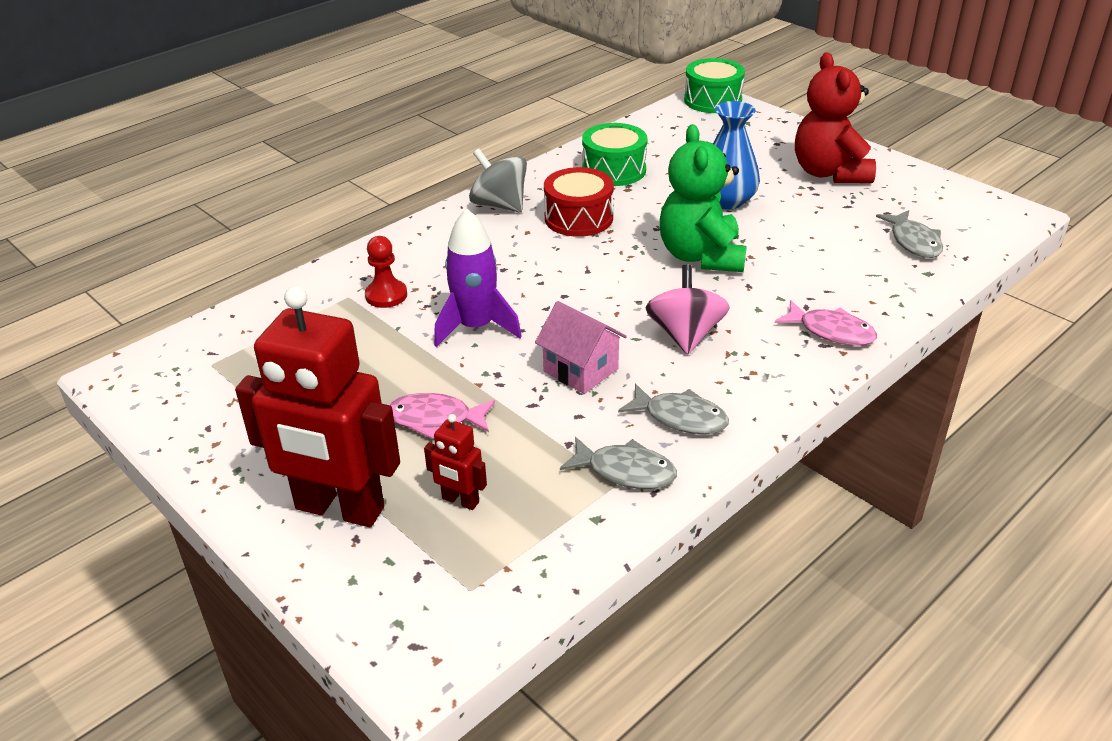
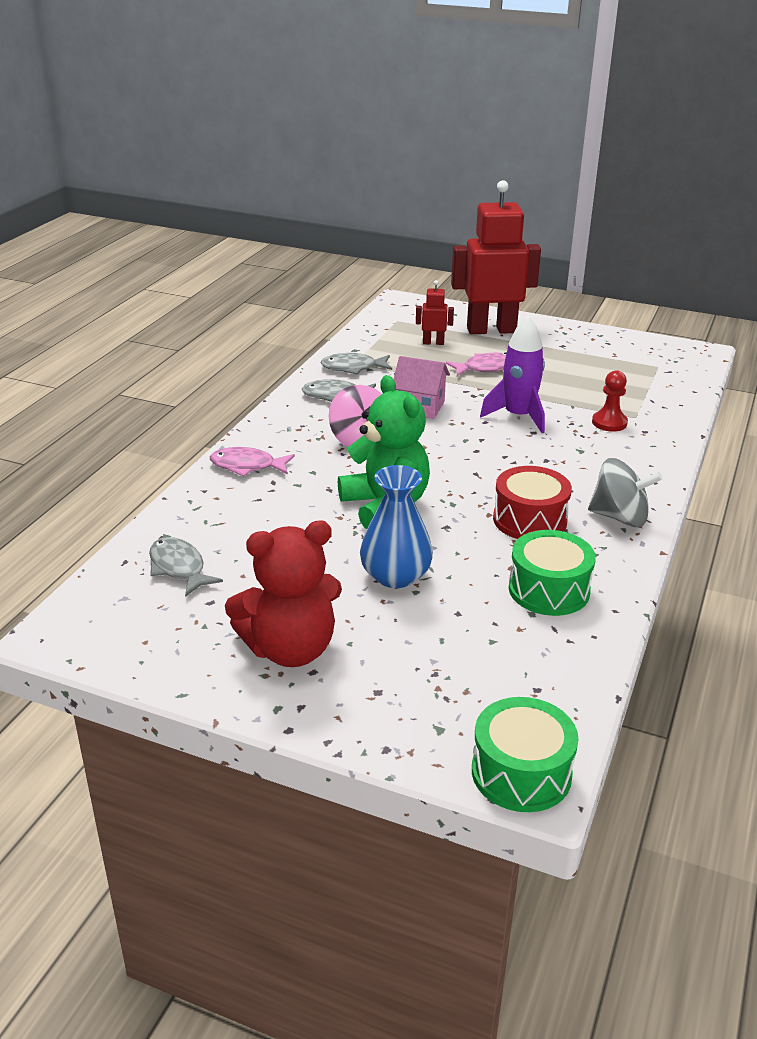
camera: 155 degrees right, 5 degrees down
red teddy bear [795,52,876,183] -> red teddy bear turned 105 degrees clockwise [225,520,342,667]

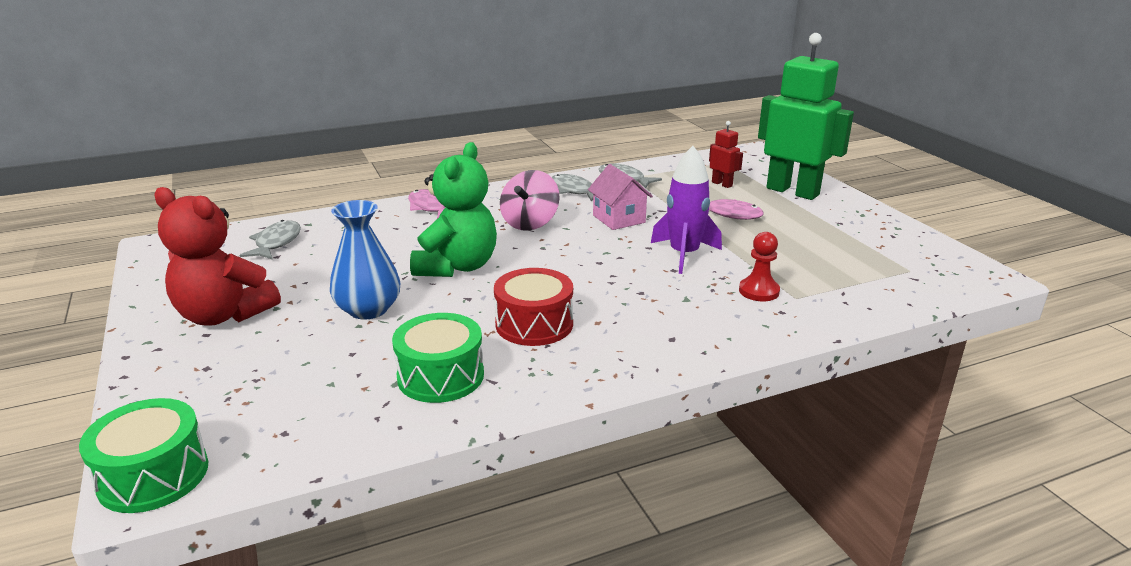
camera: 45 degrees right, 5 degrees down
red robot [451,180,541,334] -> green robot [758,33,854,200]
grey spinning top [588,458,663,527] -> none

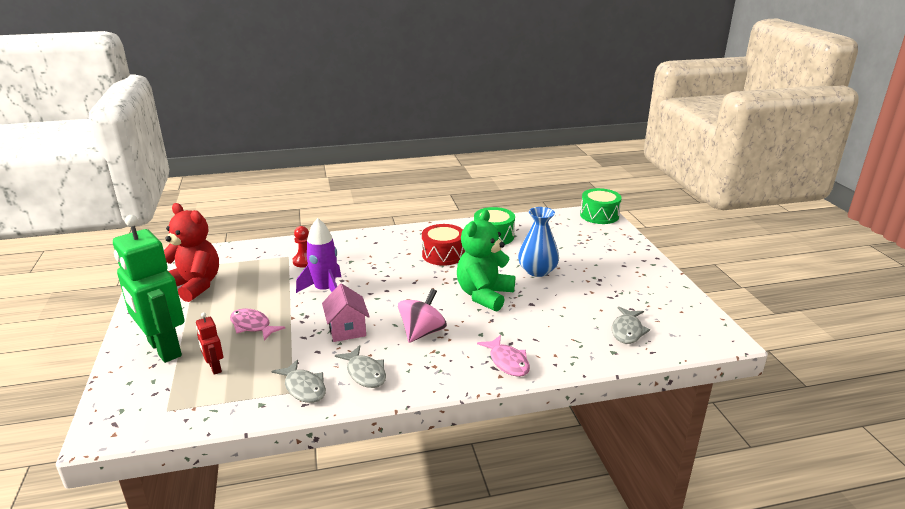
camera: 170 degrees left, 0 degrees up
red teddy bear [154,187,281,325] -> red teddy bear moved to [164,203,219,302]

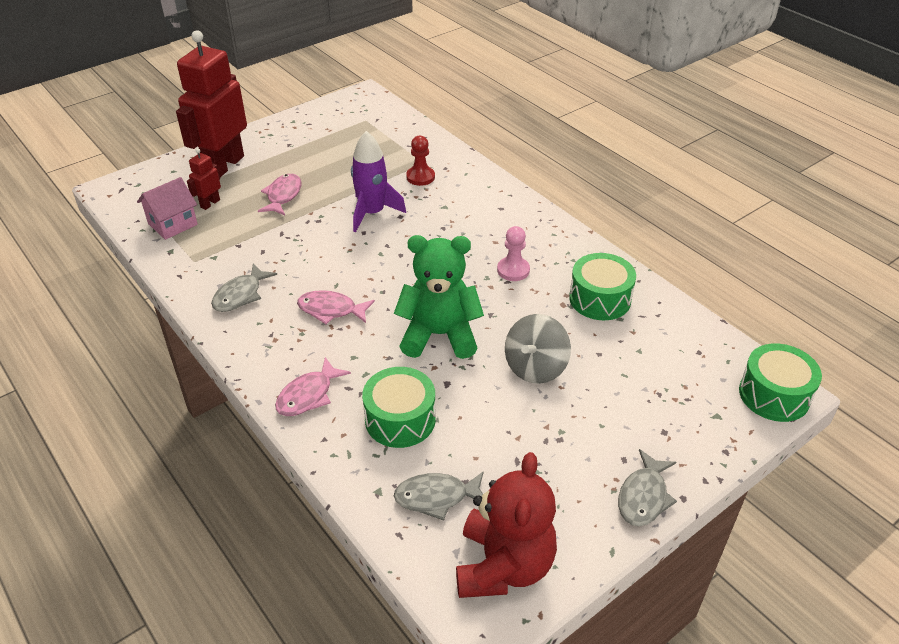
camera: 65 degrees right, 15 degrees up
green robot [113,215,185,363] -> red robot [176,30,247,177]
red teddy bear [164,203,219,302] -> red teddy bear moved to [456,452,557,598]
grey fish [272,359,326,403] -> grey fish moved to [618,449,677,526]
pink house [322,283,370,342] -> pink house moved to [137,177,198,240]
pink spinning top [398,289,447,343] -> pink fish [297,290,375,324]
red drum [422,224,465,266] -> pink pawn [497,226,530,281]
blue vase [518,207,559,277] -> grey spinning top [505,314,571,384]
none -> green drum [362,367,436,448]

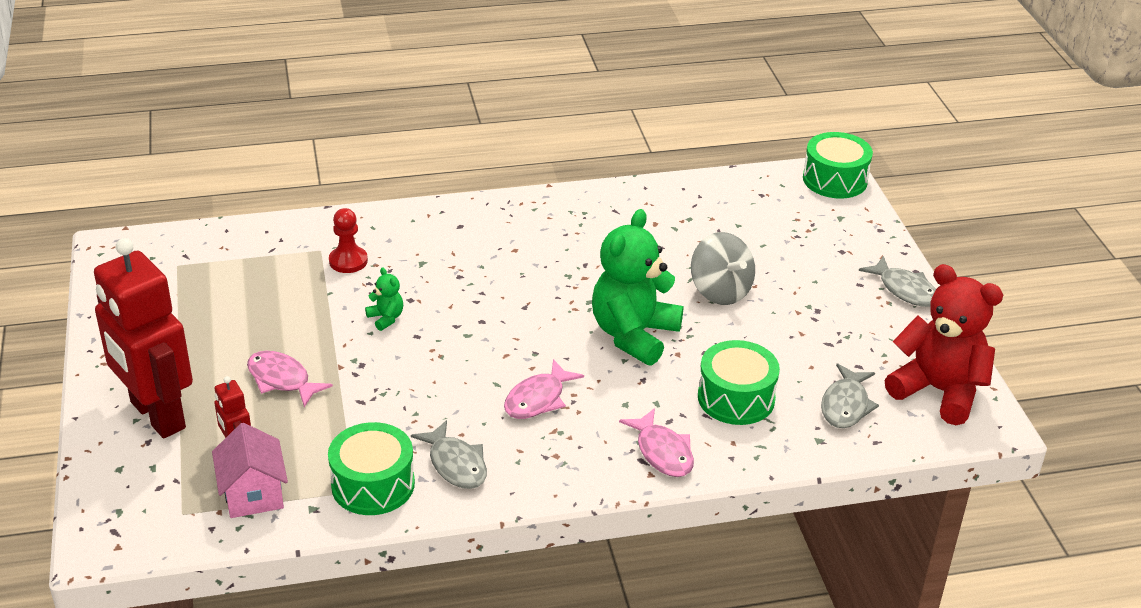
camera: 65 degrees left, 5 degrees down
purple rocket [351,131,406,232] -> green teddy bear [365,267,403,331]
pink pawn [497,226,530,281] -> none
green drum [569,253,636,320] -> green drum moved to [328,422,415,515]

